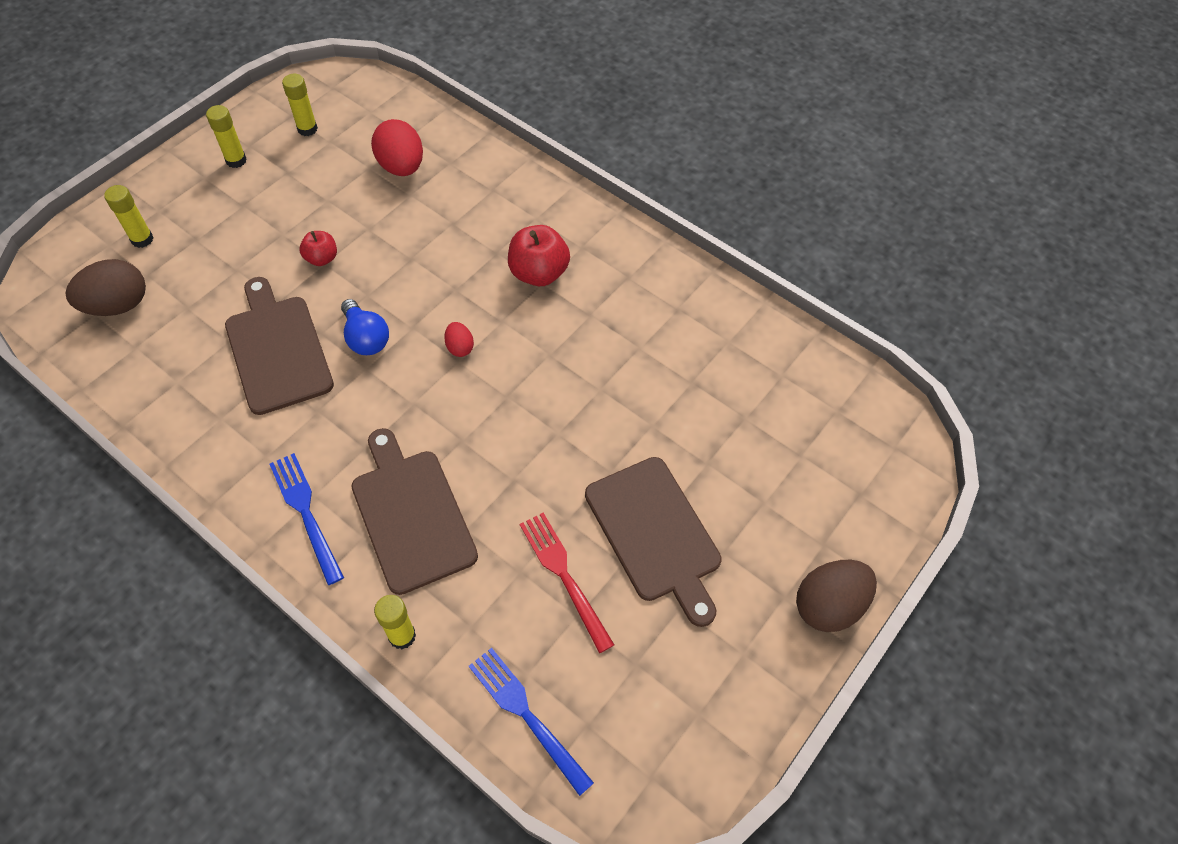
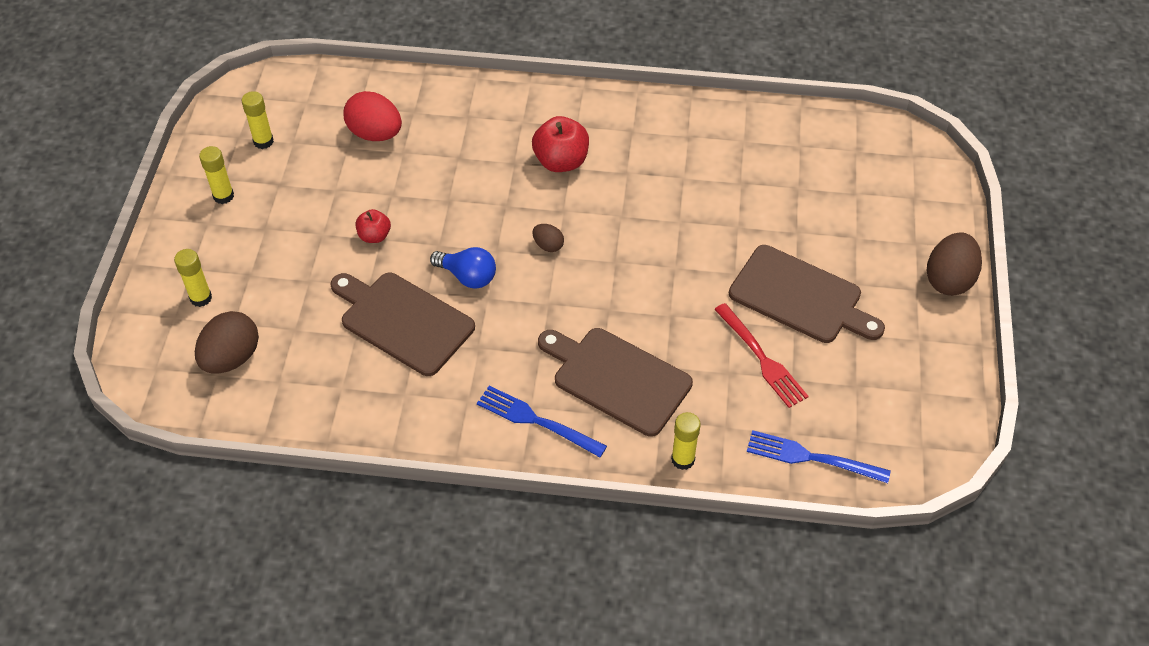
camera: 30 degrees left, 5 degrees down
red egg [444,322,474,357] -> brown egg [532,224,564,252]
red fork [520,513,614,653] -> red fork turned 150 degrees counterclockwise [714,303,809,408]

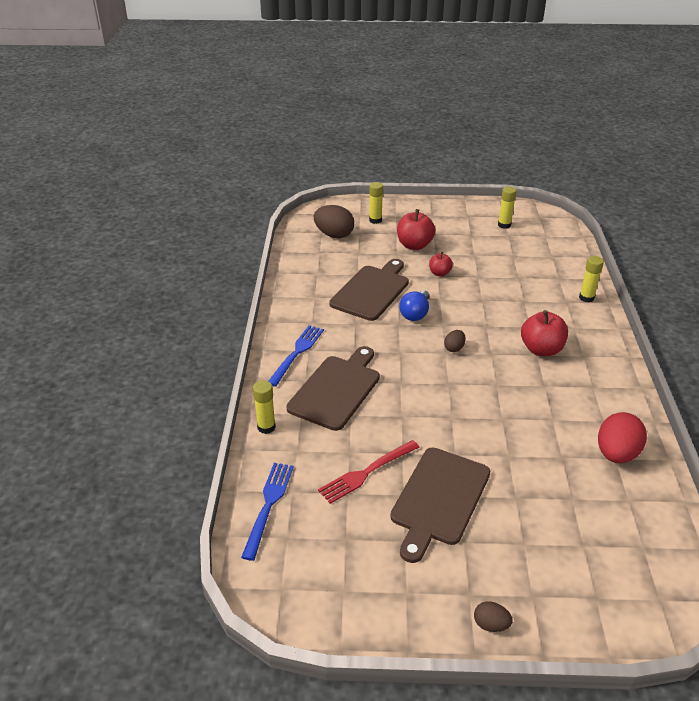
camera: 85 degrees right, 15 degrees down
yellow glue stick [199,146,234,204] -> yellow glue stick moved to [579,256,604,302]
red egg [343,91,402,141] -> red egg moved to [598,412,647,463]
brown egg [927,232,982,296] -> brown egg [474,601,513,632], size x0.51
none -> red apple [397,209,435,250]

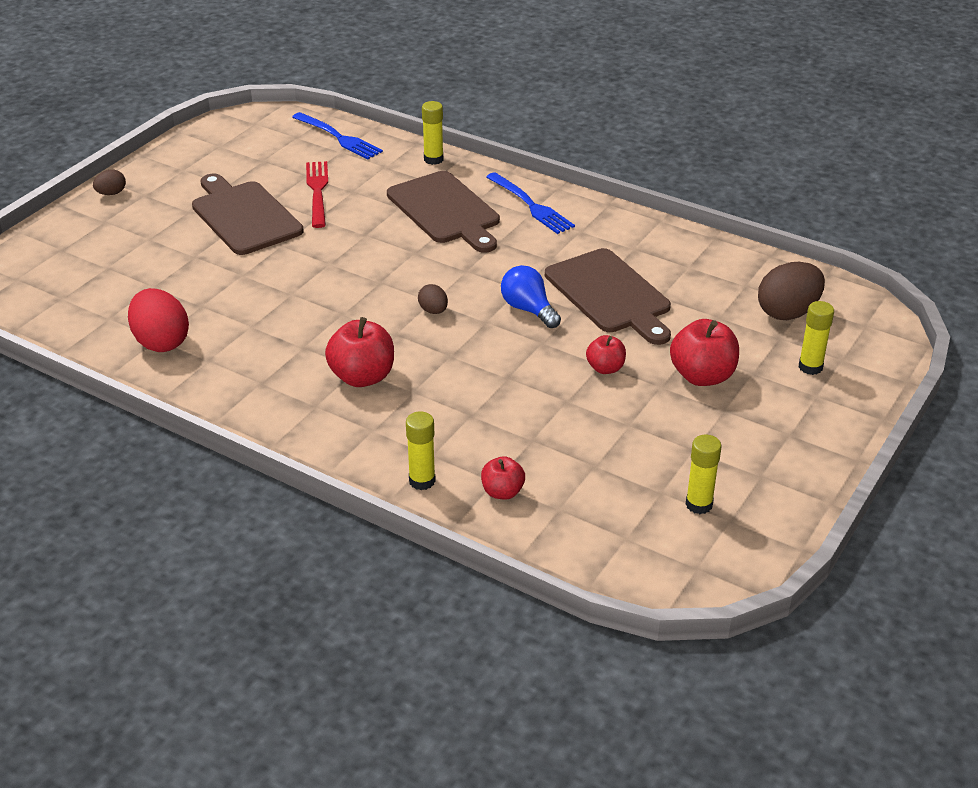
camera: 120 degrees right, 0 degrees up
none -> red apple [481,456,525,500]

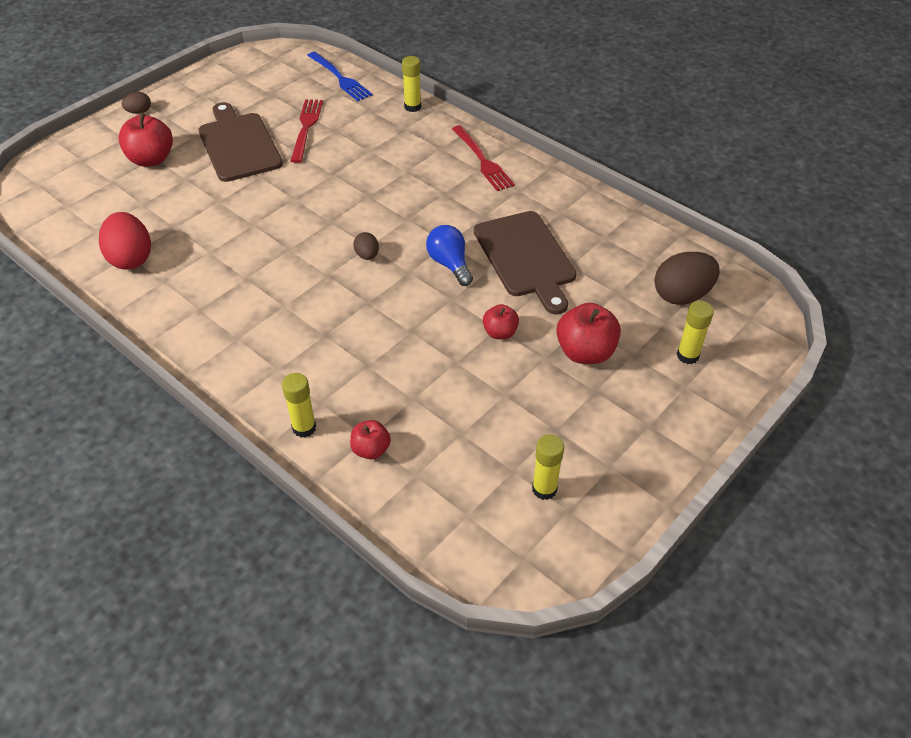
camera: 10 degrees right, 10 degrees up
red apple [325,317,394,387] -> red apple moved to [118,112,173,167]
brown cutting board [387,171,500,253] -> none
blue fork [486,172,575,234] -> red fork [452,125,515,191]

